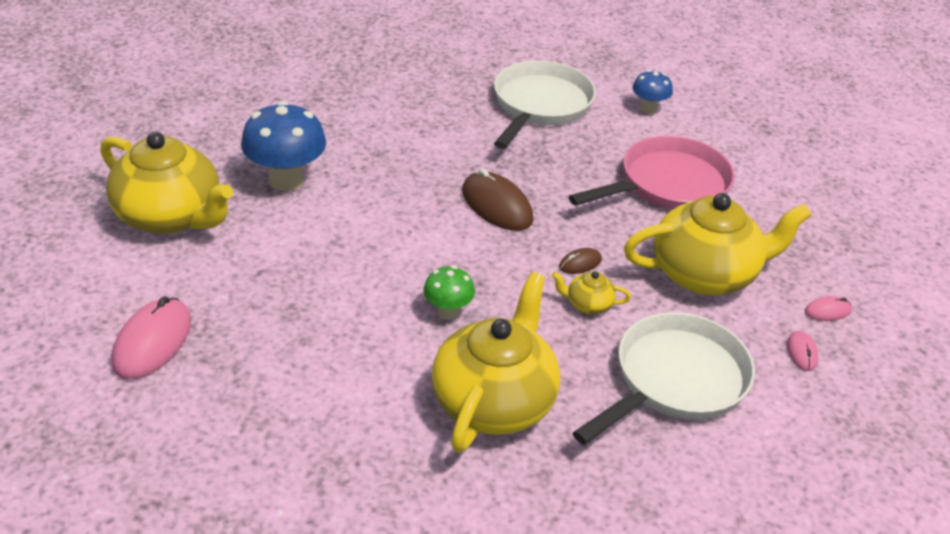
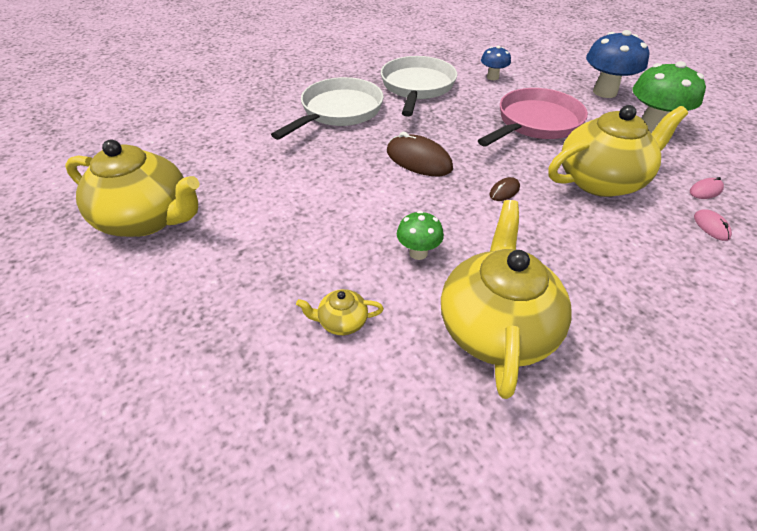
camera: 10 degrees left, 5 degrees up
pink mouse [111,296,191,379] -> none
blue mushroom [241,101,326,192] -> blue mushroom moved to [586,30,650,98]
yellow teapot [552,271,631,314] -> yellow teapot moved to [296,289,384,335]
white pan [573,312,755,445] -> white pan moved to [271,77,384,140]
none -> green mushroom [632,61,706,133]

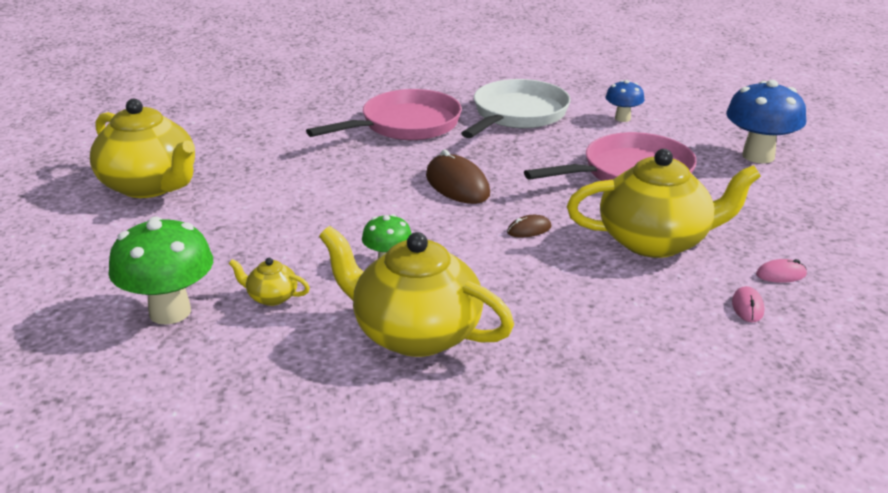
camera: 20 degrees right, 15 degrees down
white pan [271,77,384,140] -> pink pan [306,89,462,140]
yellow teapot [441,200,571,399] -> yellow teapot turned 90 degrees counterclockwise [319,226,514,357]
green mushroom [632,61,706,133] -> green mushroom moved to [108,217,213,325]

